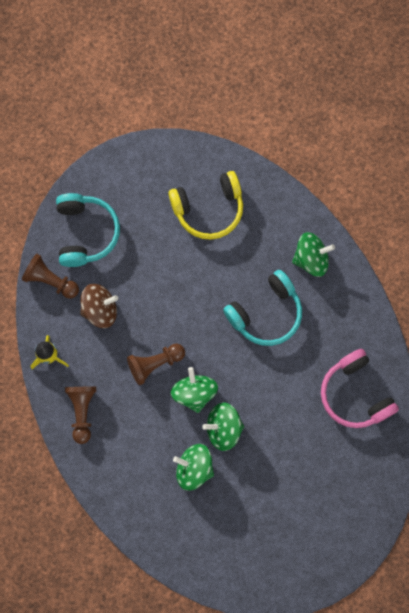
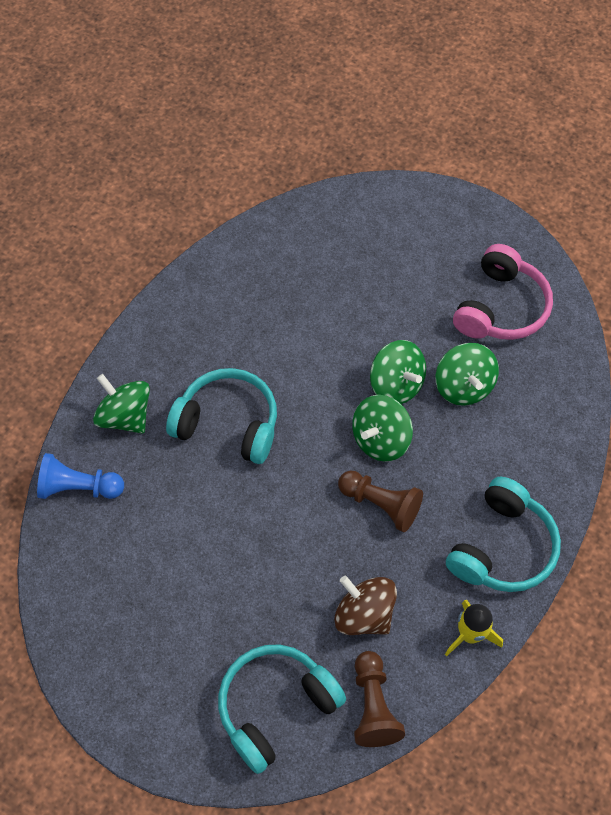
camera: 125 degrees left, 15 degrees down
brown pawn [65,386,96,444] -> turquoise headphones [446,477,561,592]
yellow headphones [169,171,243,240] -> none
pink headphones [321,349,399,428] -> pink headphones moved to [453,244,553,340]
none -> blue pawn [37,453,124,499]

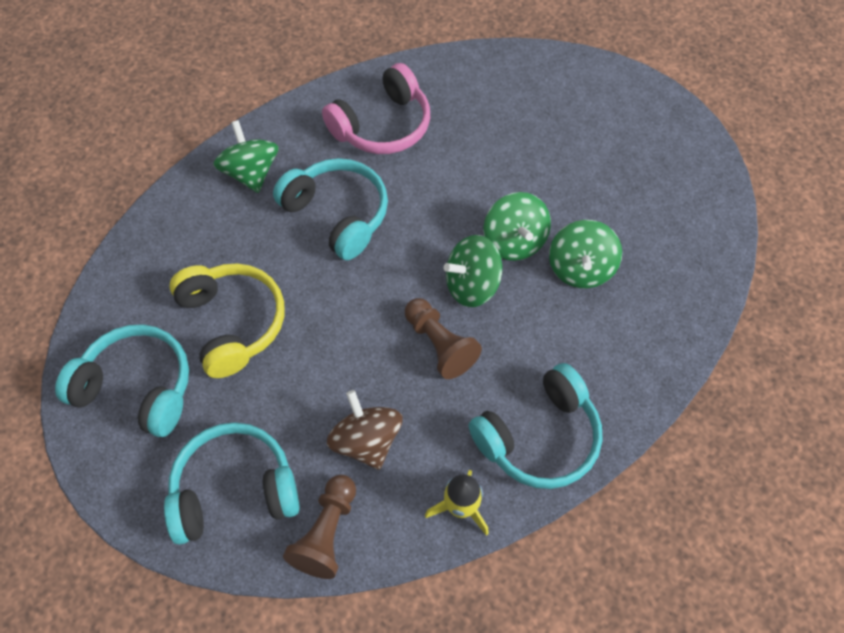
camera: 25 degrees right, 0 degrees up
blue pawn [37,453,124,499] -> none
pink headphones [453,244,553,340] -> pink headphones moved to [322,63,430,154]
none -> turquoise headphones [55,324,189,437]
none -> yellow headphones [169,263,284,378]

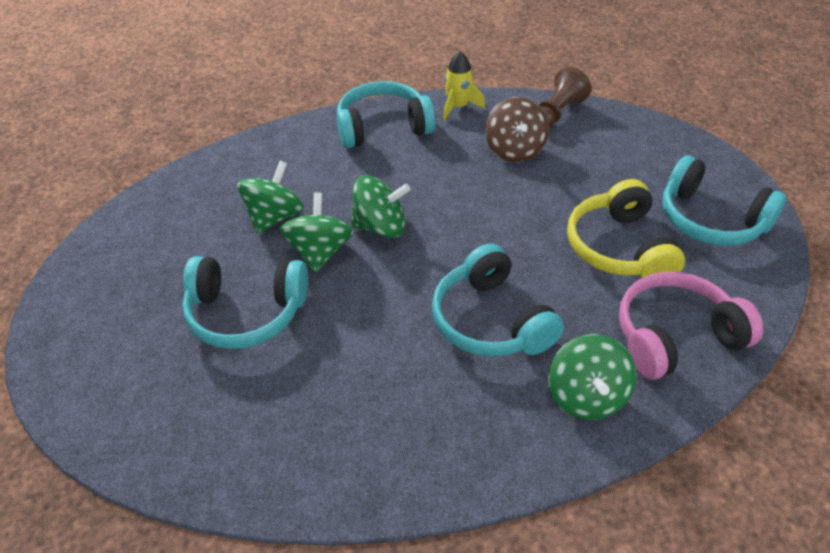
camera: 160 degrees left, 15 degrees down
turquoise headphones [164,422,300,545] -> turquoise headphones moved to [182,256,308,349]
pink headphones [322,63,430,154] -> pink headphones moved to [619,272,764,380]
brown pawn [405,298,482,379] -> none

